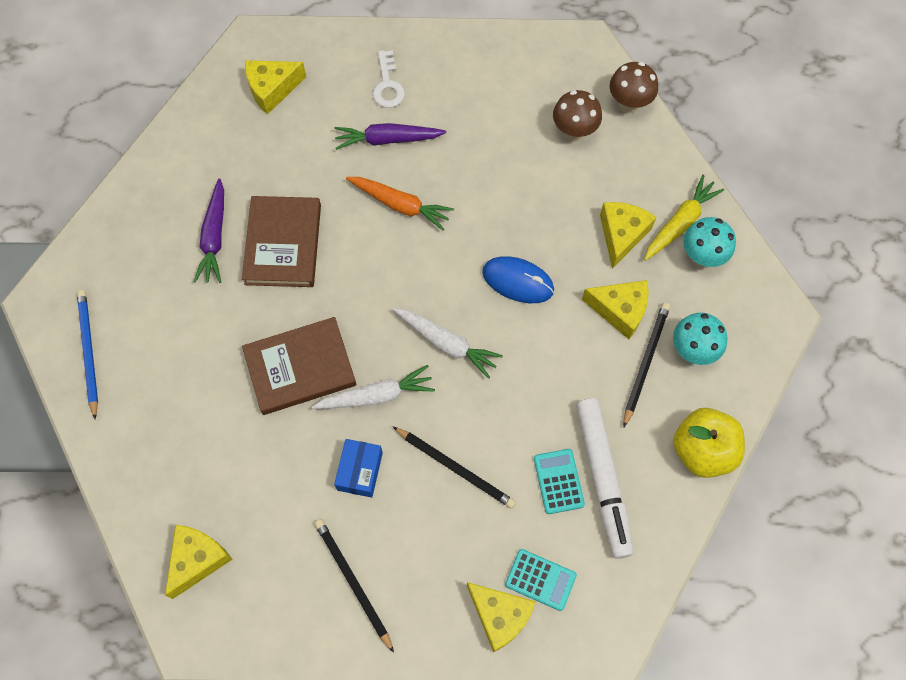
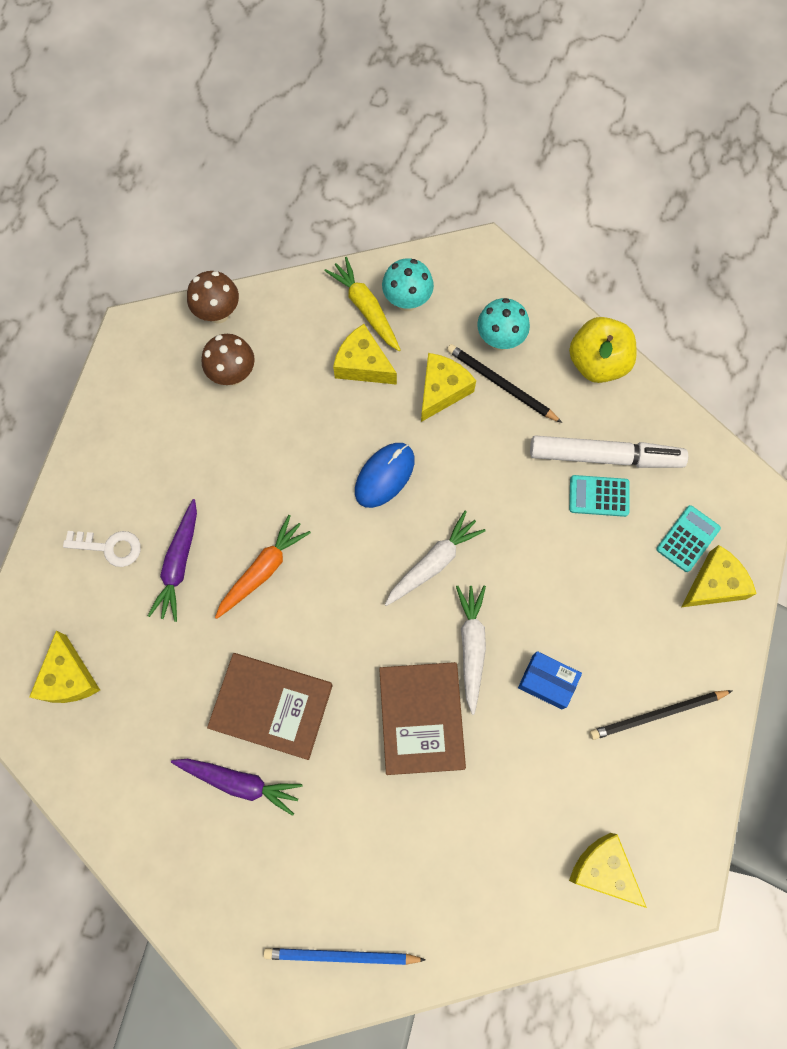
camera: 75 degrees left, 5 degrees up
black pencil [393,427,516,509] -> none

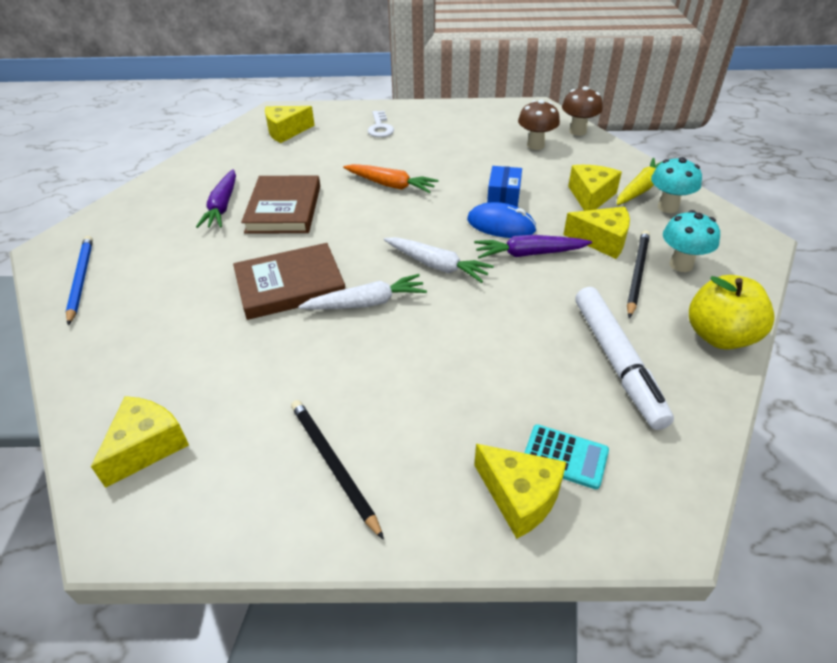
camera: 75 degrees right, 30 degrees down
purple carrot [148,499,197,622] -> purple carrot moved to [474,235,592,258]
blue box [518,651,582,710] -> blue box moved to [487,166,522,207]
turquoise calculator [569,475,630,517] -> none

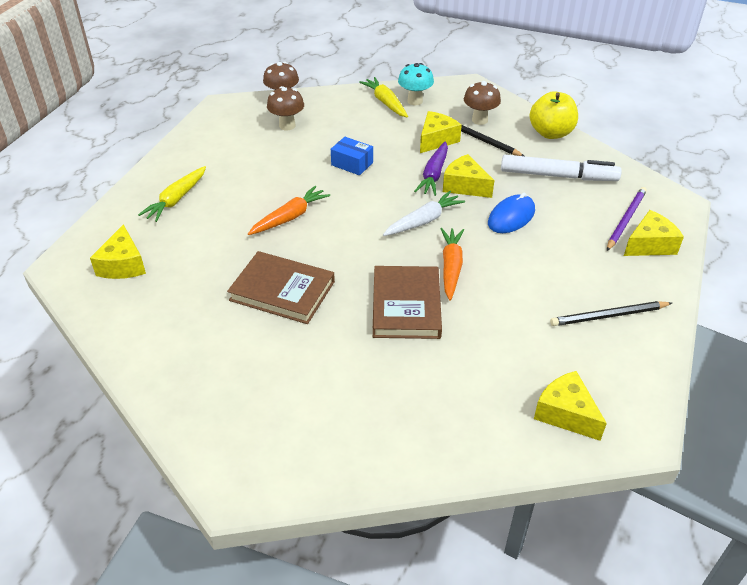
camera: 70 degrees left, 0 degrees up
blue pencil [66,236,93,325] -> none
purple carrot [196,169,236,228] -> none
white carrot [298,274,427,310] -> orange carrot [440,228,464,301]
white key [368,111,394,137] -> yellow carrot [138,166,206,222]
blue mouse [467,202,537,238] -> blue mouse moved to [488,193,535,233]
turquoise calculator [524,424,609,489] -> purple pencil [607,187,647,251]
yellow cheese [568,165,622,211] -> yellow cheese moved to [443,154,494,198]
turquoise mushroom [663,210,720,272] -> brown mushroom [464,81,501,125]

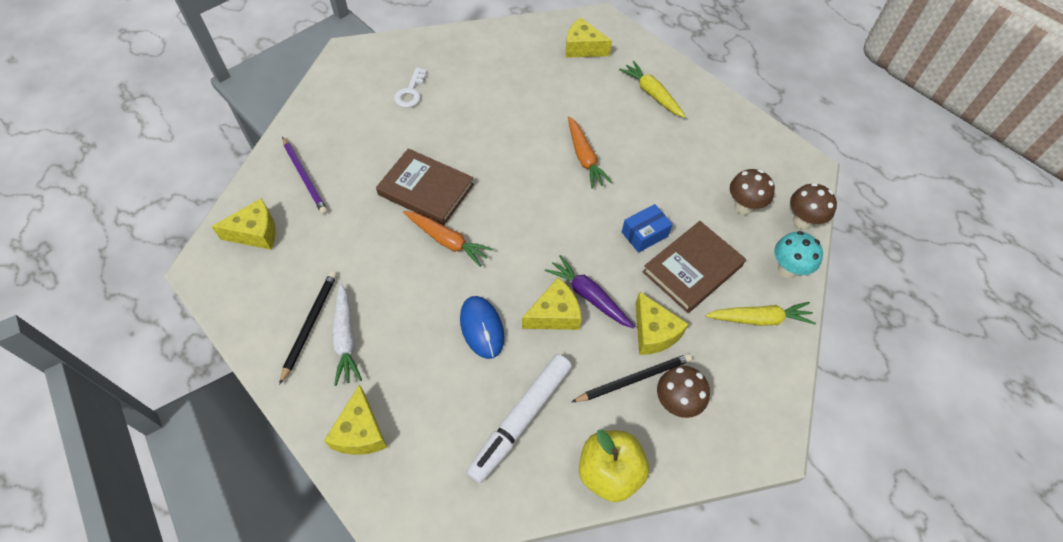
camera: 115 degrees right, 15 degrees up
brown book [227,251,335,324] -> brown book moved to [642,221,746,313]
white carrot [383,191,465,236] -> white carrot moved to [332,283,362,386]
turquoise mushroom [398,63,434,105] -> turquoise mushroom moved to [774,231,823,279]
purple pencil [607,187,647,251] -> purple pencil moved to [282,137,328,214]
none -> white key [394,67,427,108]

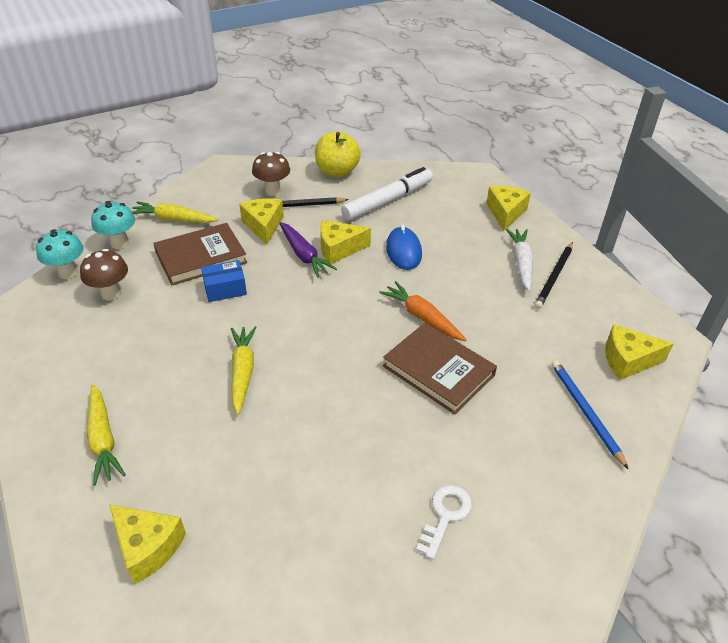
camera: 165 degrees left, 15 degrees down
purple pencil [282,137,328,214] -> blue pencil [551,360,628,469]
orange carrot [568,116,613,189] -> yellow carrot [231,326,257,415]
brown mushroom [790,183,837,230] -> turquoise mushroom [36,229,84,279]

